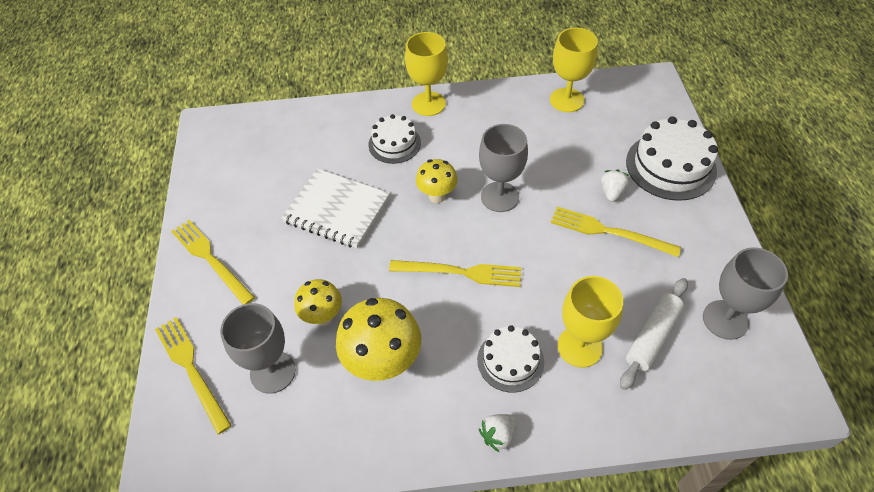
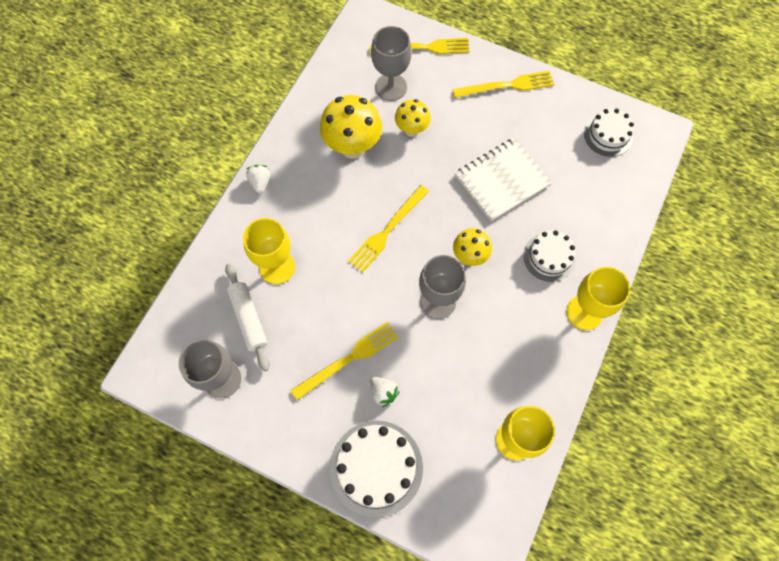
camera: 120 degrees right, 15 degrees up
white cake [477,325,544,392] -> white cake moved to [584,109,634,157]

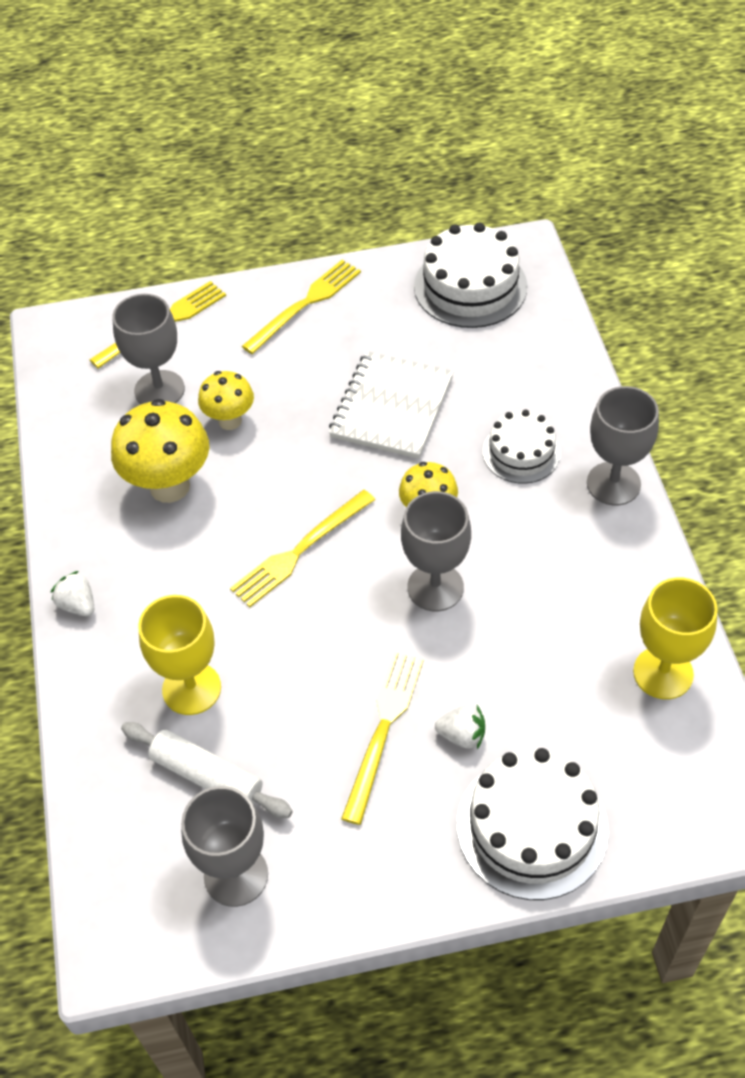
camera: 35 degrees left, 15 degrees down
yellow fork [348,185,429,273] -> yellow fork turned 45 degrees clockwise [230,490,375,607]
yellow goblet [566,267,630,330] -> grey goblet [587,386,659,505]
white cake [584,109,634,157] -> white cake [414,222,527,328], size x1.60

